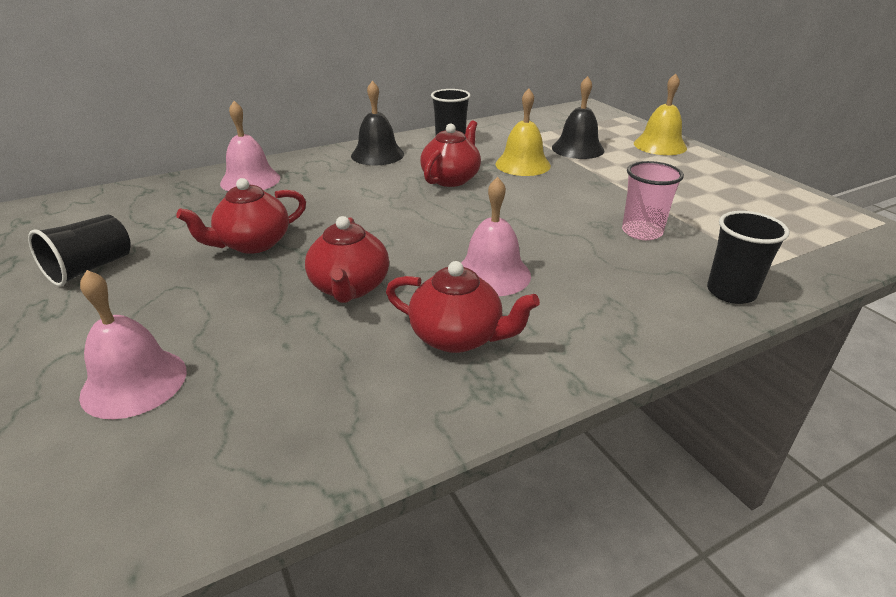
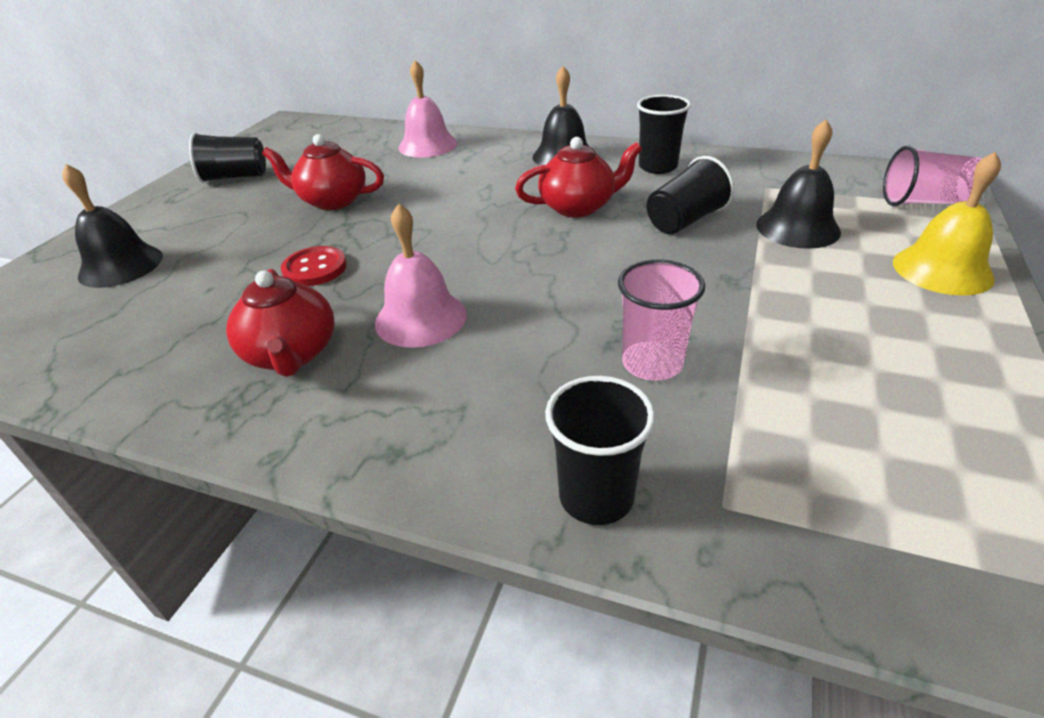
camera: 50 degrees right, 5 degrees up
pink bell [79,270,187,419] -> black bell [62,164,163,288]
red teapot [305,216,389,303] -> red button [281,246,347,286]
yellow bell [495,89,551,176] -> black cup [647,156,734,234]
none -> pink cup [883,145,981,206]

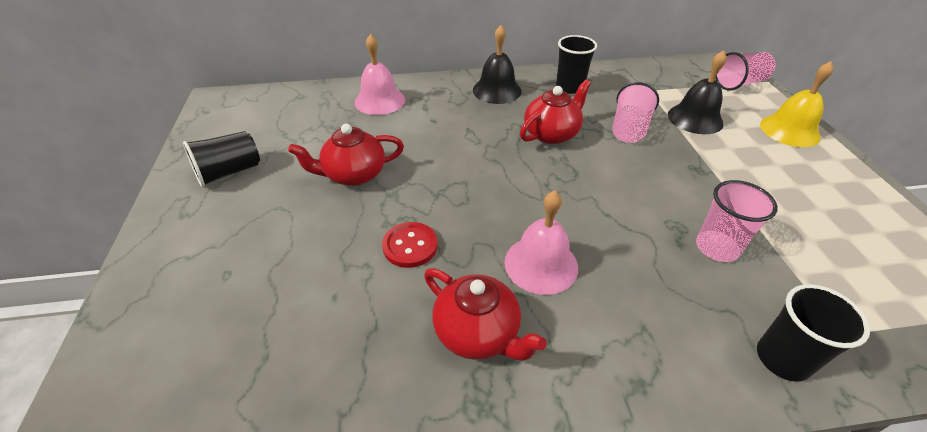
camera: 30 degrees left, 5 degrees up
black bell [62,164,163,288] -> none
black cup [647,156,734,234] -> pink cup [612,82,659,143]

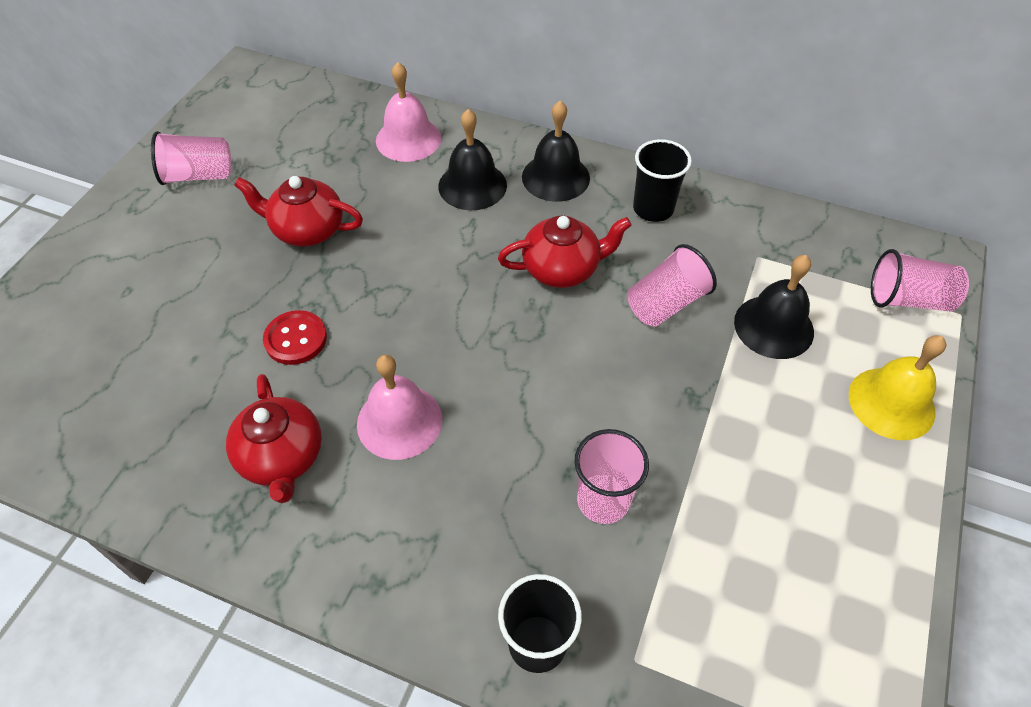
camera: 30 degrees right, 10 degrees up
black cup [183,131,260,187] -> pink cup [151,131,231,185]
none -> black bell [438,109,507,210]

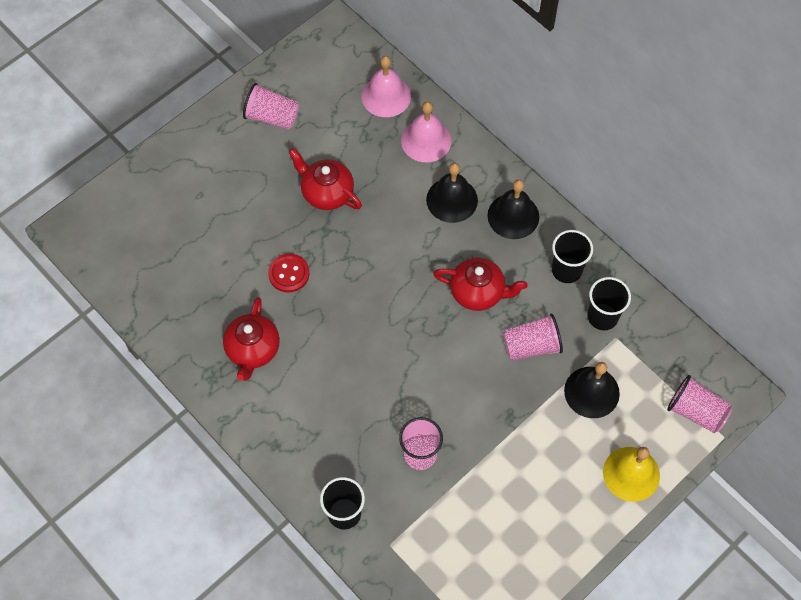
camera: 25 degrees right, 10 degrees up
pink bell [357,355,442,460] -> pink bell moved to [362,56,411,117]
none -> black cup [587,277,631,330]

